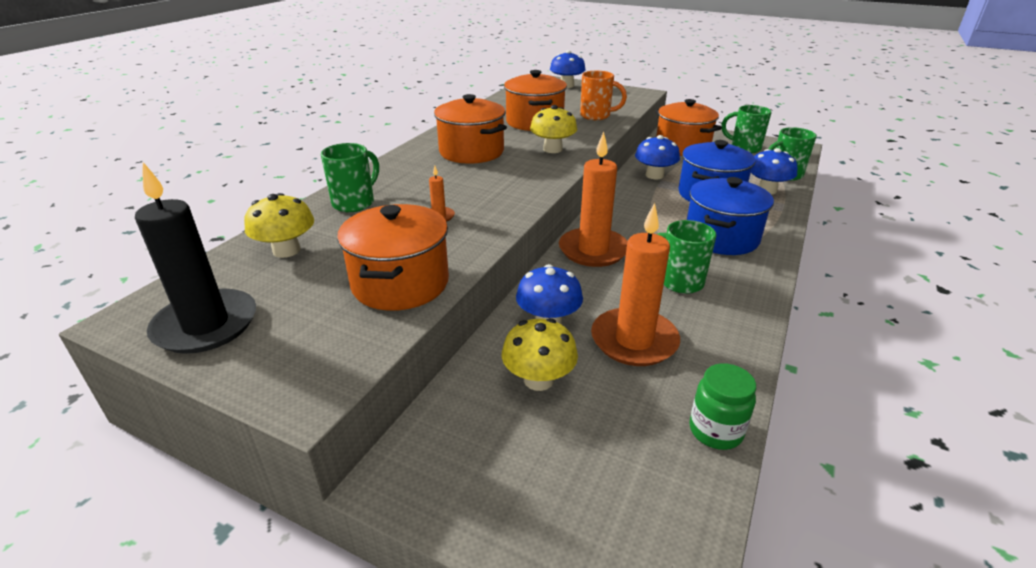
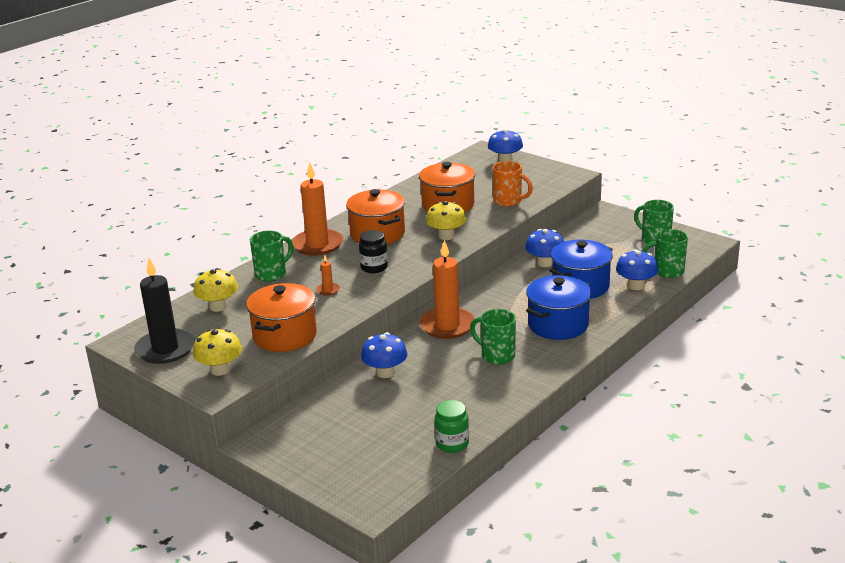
camera: 15 degrees right, 5 degrees down
yellow mushroom [502,318,578,391] -> yellow mushroom moved to [193,329,242,376]
orange candle [591,203,680,366] -> orange candle moved to [292,162,343,256]
orange pot [655,99,722,156] -> none
none -> black jar [359,230,388,273]

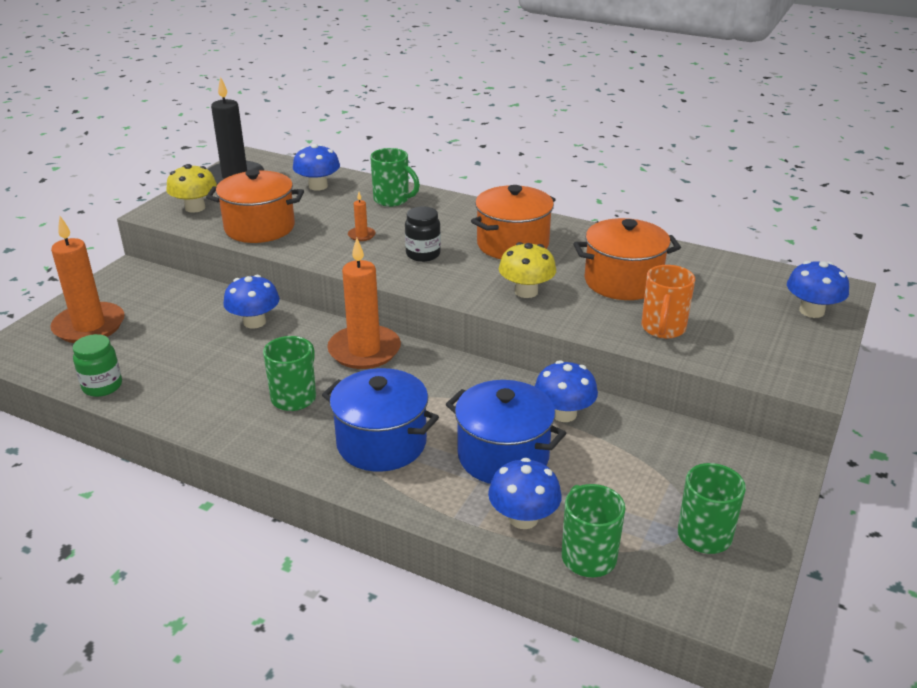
camera: 75 degrees right, 5 degrees up
yellow mushroom [193,268,238,312] -> blue mushroom [293,144,340,191]
orange candle [292,162,343,256] -> orange candle moved to [50,216,125,343]

